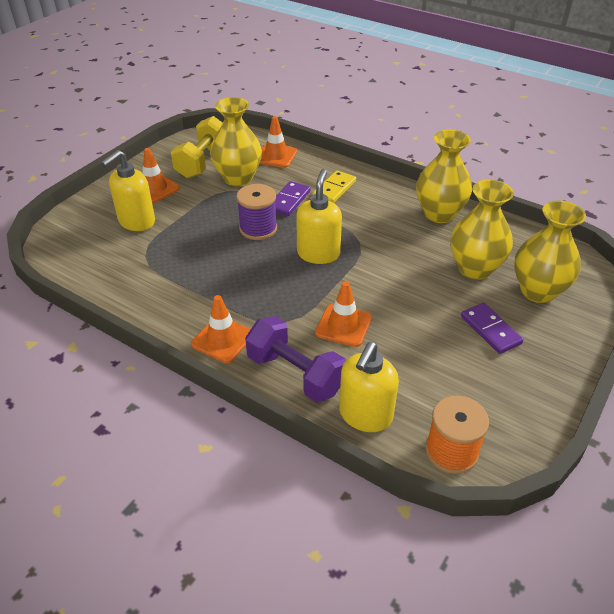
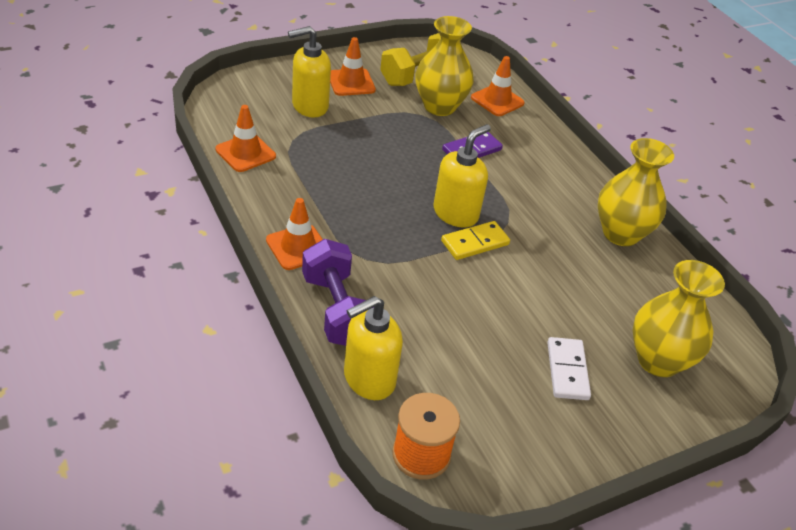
camera: 25 degrees right, 0 degrees up
purple spool [236,184,277,240] -> none
yellow domino [313,170,356,203] -> yellow domino moved to [441,221,510,260]
orange traffic cone [315,281,372,347] -> orange traffic cone moved to [215,105,276,172]
yellow vase [450,180,514,280] -> none
purple domino [461,303,523,354] -> white domino [547,337,591,400]

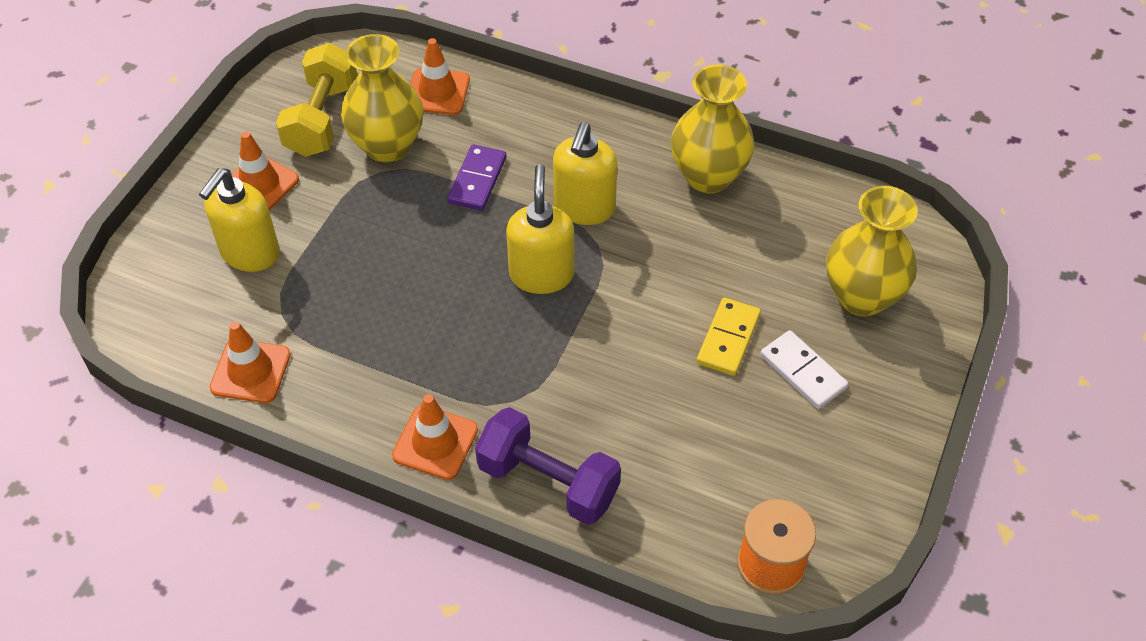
camera: 35 degrees left, 10 degrees up
yellow soap dispenser [344,296,403,400] -> yellow soap dispenser moved to [553,122,617,225]
yellow domino [441,221,510,260] -> yellow domino moved to [697,297,761,376]

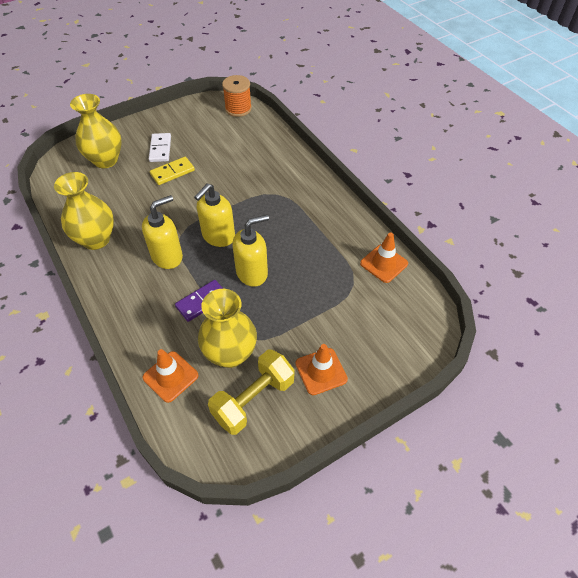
camera: 145 degrees left, 0 degrees up
yellow soap dispenser [199,168,280,272] -> yellow soap dispenser moved to [232,214,269,287]
orange traffic cone [392,394,478,480] -> none
purple dumbbell [475,407,621,525] -> none

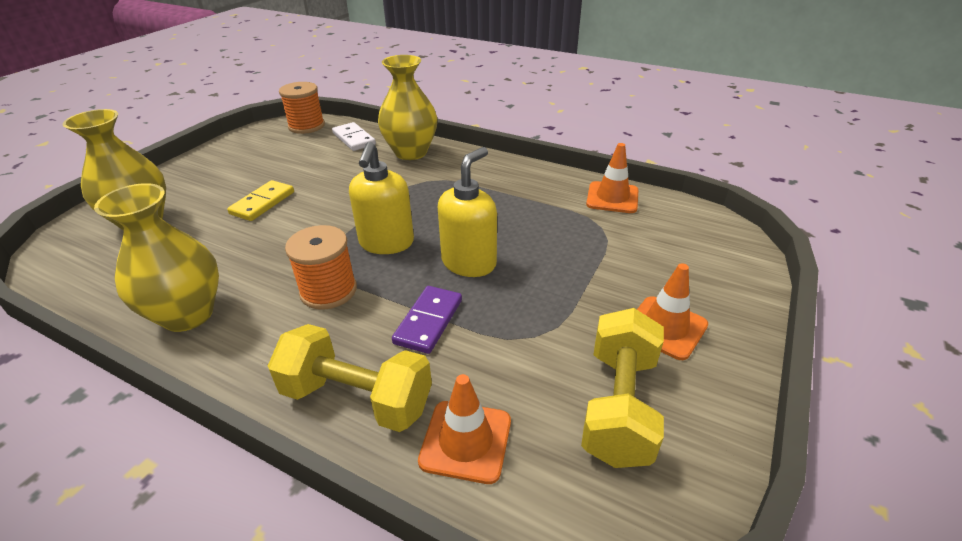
camera: 30 degrees left, 15 degrees down
yellow soap dispenser [142,195,183,269] -> orange spool [285,225,357,310]
white domino [149,133,171,162] -> white domino moved to [332,122,376,151]
yellow vase [198,289,257,368] -> yellow vase moved to [378,55,437,160]
none -> yellow dumbbell [268,324,432,432]

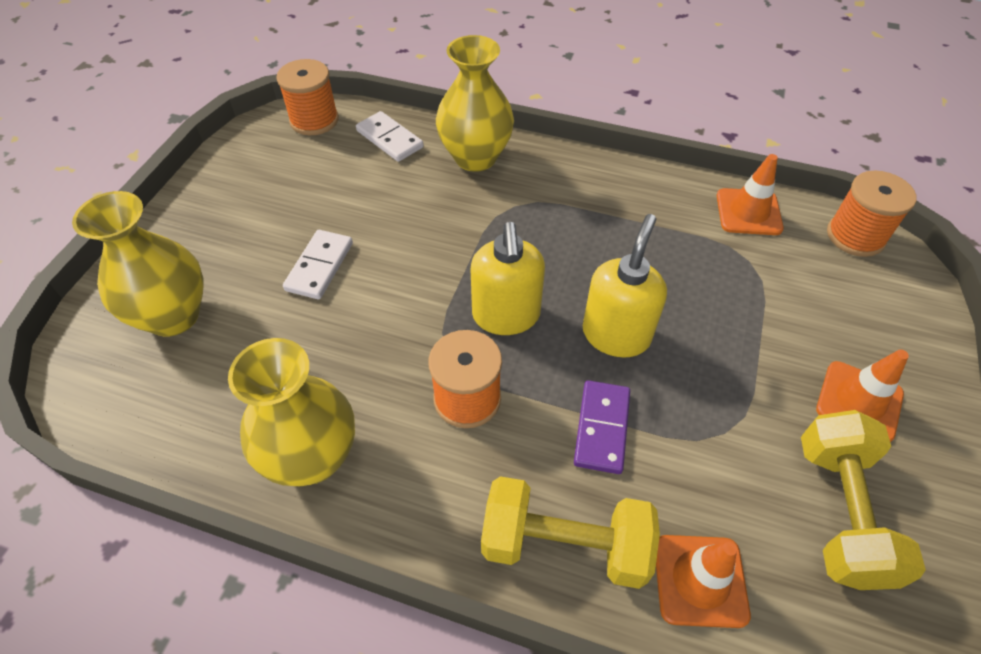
camera: 10 degrees left, 15 degrees up
yellow domino [227,180,294,221] -> white domino [283,230,353,299]
none -> orange spool [827,170,917,257]

